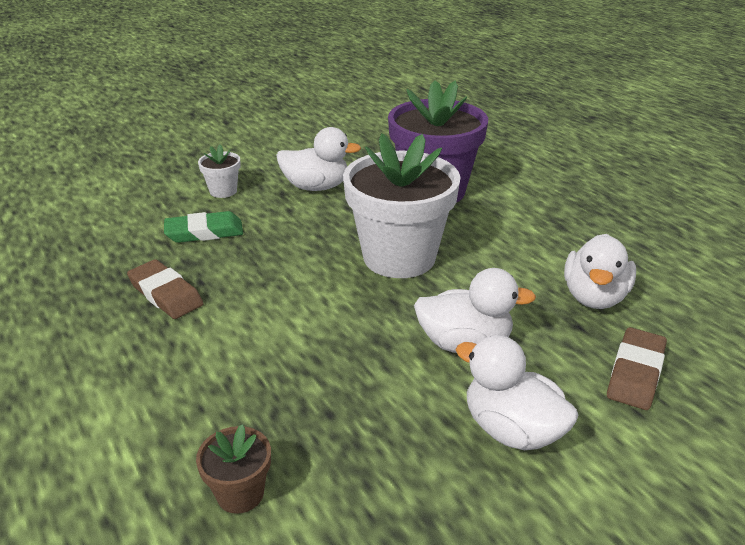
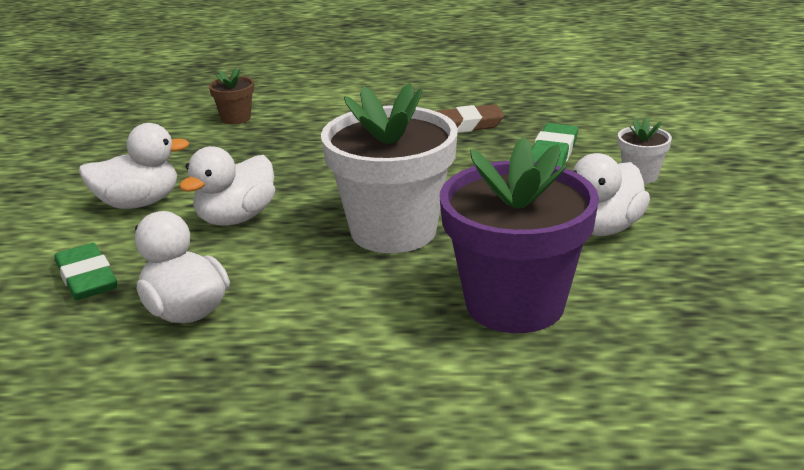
camera: 125 degrees right, 5 degrees down
brown eraser [607,327,667,410] -> green eraser [55,243,117,300]

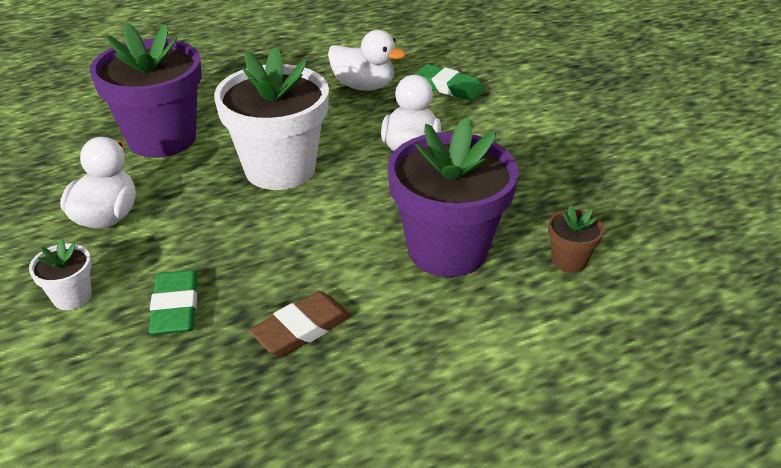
camera: 150 degrees right, 10 degrees up
white duck [79,123,189,209] -> none
none -> purple flower pot [388,117,519,277]

